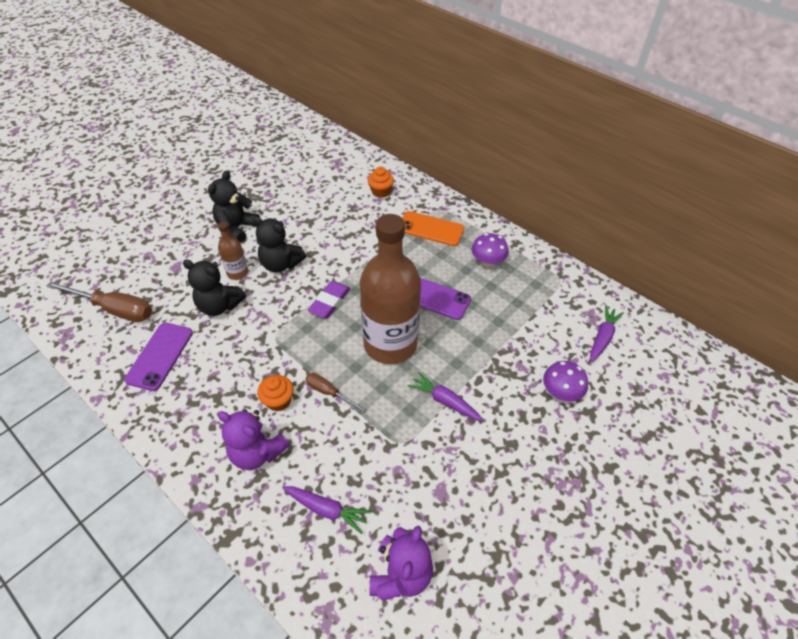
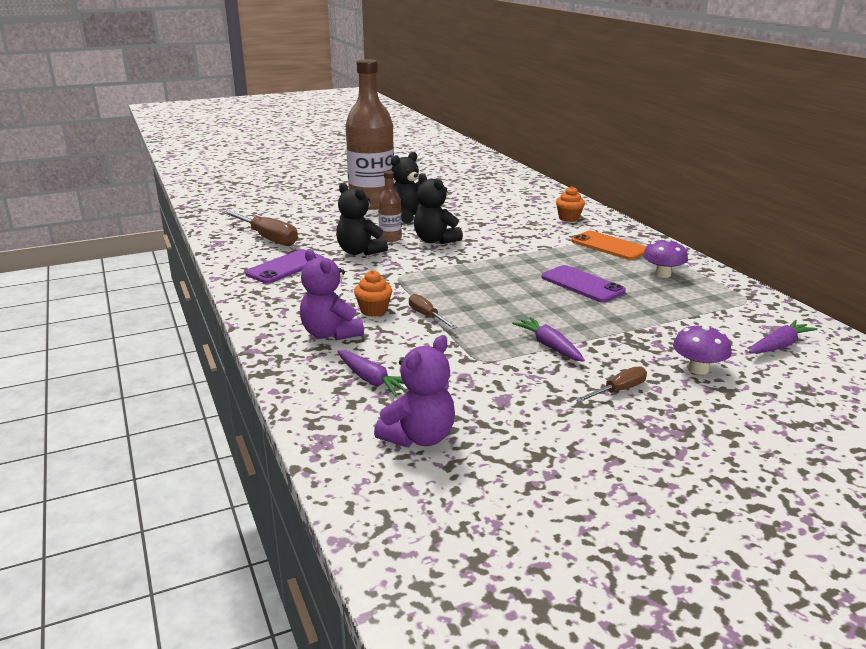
camera: 25 degrees right, 25 degrees down
purple eraser [308,281,351,318] -> none
brown bottle [360,214,421,364] -> brown bottle moved to [346,59,395,210]
none -> brown screwdriver [575,366,647,402]

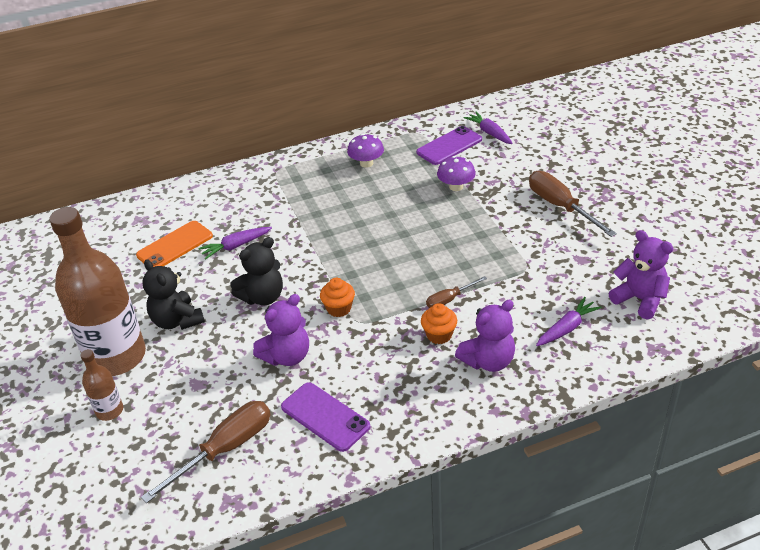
camera: 85 degrees left, 15 degrees up
black teddy bear [336,183,388,256] -> purple teddy bear [253,294,309,366]
brown bottle [378,171,402,242] -> brown bottle moved to [80,349,123,421]
purple carrot [512,317,585,362] -> purple carrot moved to [198,227,272,259]
purple phone [541,265,626,302] -> purple phone moved to [416,126,482,165]
orange cupcake [556,186,585,222] -> orange cupcake moved to [320,278,355,317]
orange phone [571,231,647,260] -> orange phone moved to [136,221,213,267]
brown screwdriver [575,366,647,402] -> brown screwdriver [529,171,617,237], size x1.84
purple mushroom [673,324,732,375] -> purple mushroom moved to [437,156,476,191]

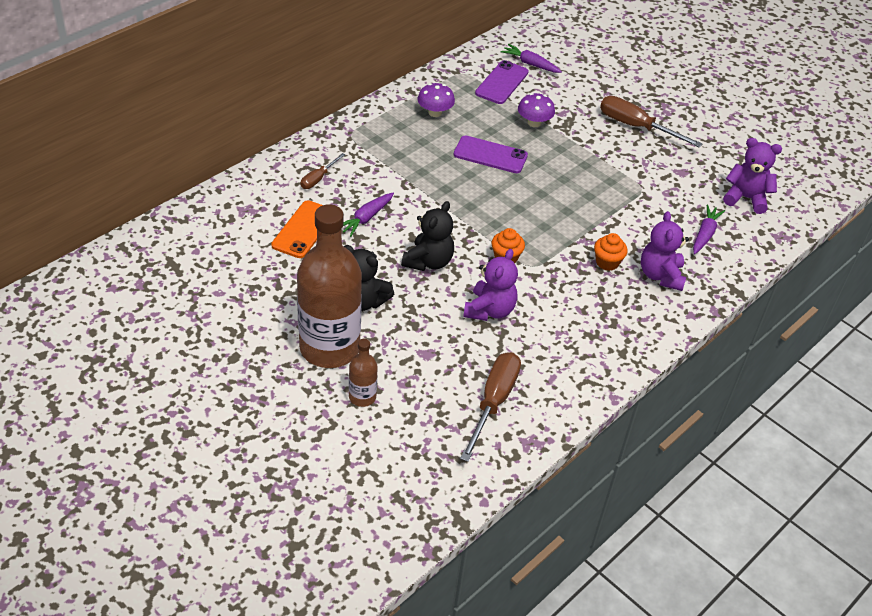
camera: 30 degrees left, 5 degrees up
purple phone [281,382,370,452] -> purple phone moved to [453,135,528,173]
brown screwdriver [426,276,487,308] -> brown screwdriver moved to [300,153,345,189]
purple teddy bear [455,300,515,372] -> purple teddy bear turned 150 degrees clockwise [641,211,689,291]

